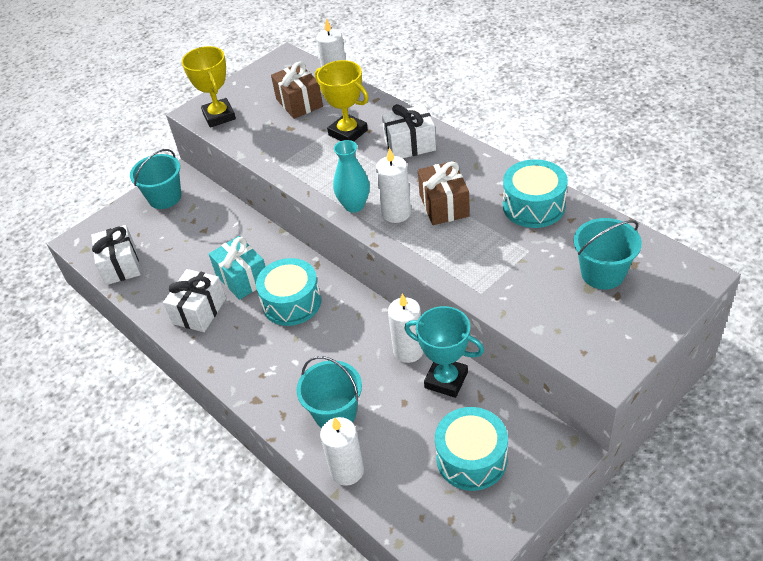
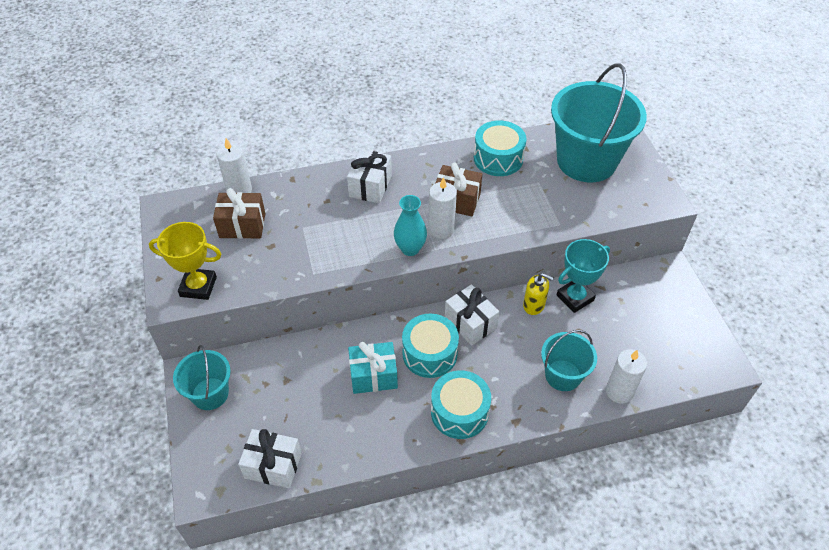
camera: 65 degrees left, 5 degrees up
white gift [163,269,226,332] -> white gift moved to [445,284,499,346]
yellow trophy [315,60,369,142] -> none
white candle [388,294,423,363] -> yellow soap dispenser [523,273,554,315]
turquoise drum [435,407,508,491] -> turquoise drum moved to [431,370,491,439]
turquoise bucket [574,218,642,290] -> turquoise bucket [551,63,647,182], size x1.87

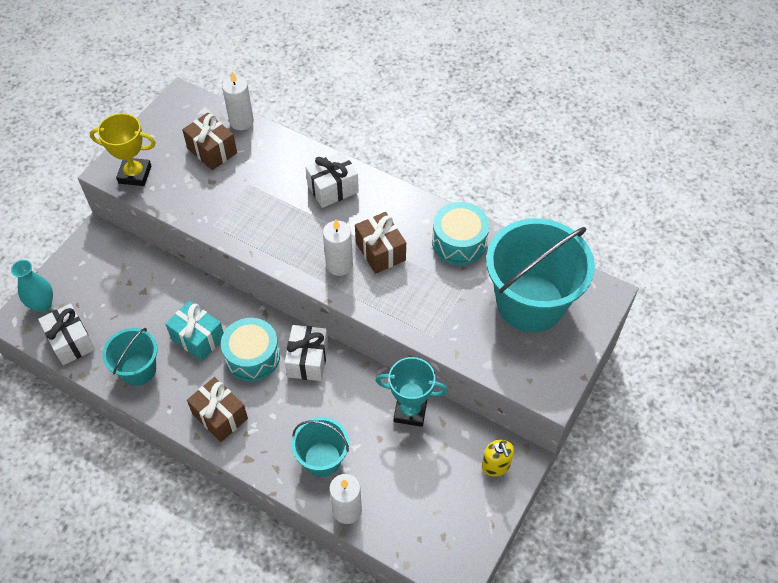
camera: 45 degrees right, 5 degrees up
yellow trophy [149,222,221,300] -> yellow trophy turned 45 degrees counterclockwise [90,113,156,186]
turquoise bucket [173,345,231,410] -> turquoise bucket moved to [102,328,158,386]
turquoise vase [394,195,427,256] -> turquoise vase moved to [11,260,53,312]
turquoise drum [431,370,491,439] -> brown gift [187,377,248,442]
yellow soap dispenser [523,273,554,315] -> yellow soap dispenser moved to [482,440,514,477]

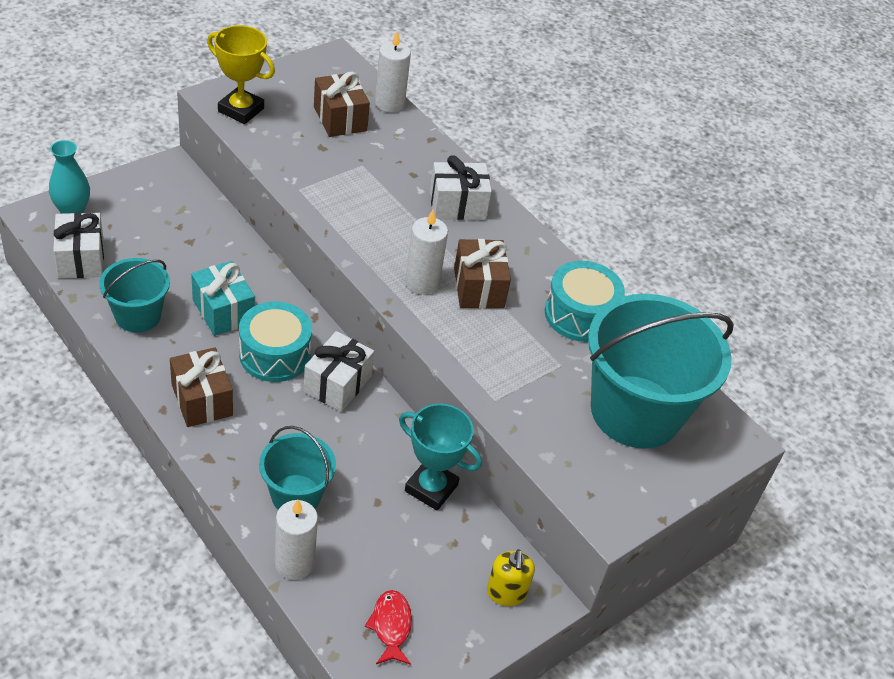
camera: 15 degrees right, 10 degrees down
none -> red fish [365,590,412,665]

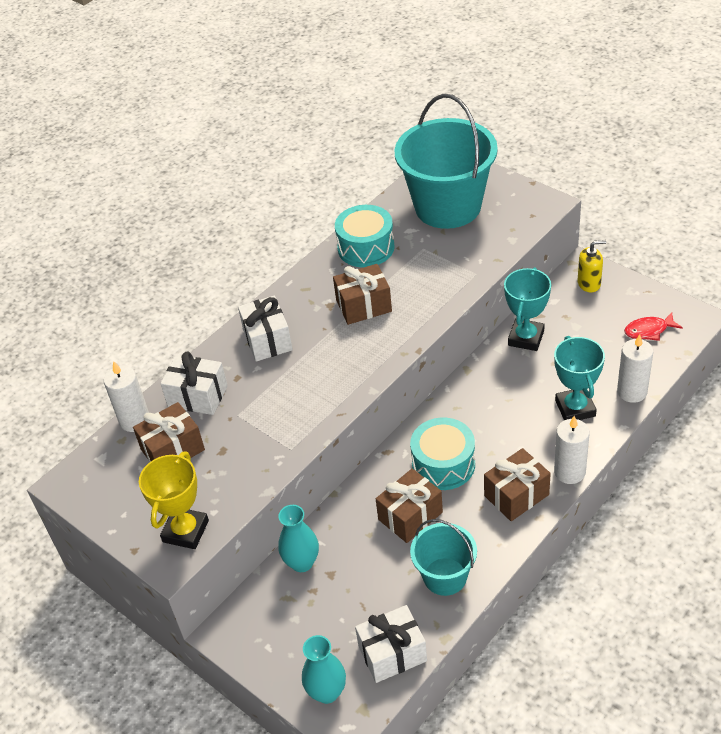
camera: 90 degrees left, 0 degrees up
turquoise gift [191,261,255,336] -> brown gift [376,469,443,543]
turquoise bucket [259,426,336,510] -> turquoise trophy [554,336,605,420]
white gift [304,331,374,412] -> white gift moved to [160,351,228,415]
white candle [405,210,448,295] -> white candle moved to [554,416,590,484]
none -> turquoise vase [278,505,319,572]

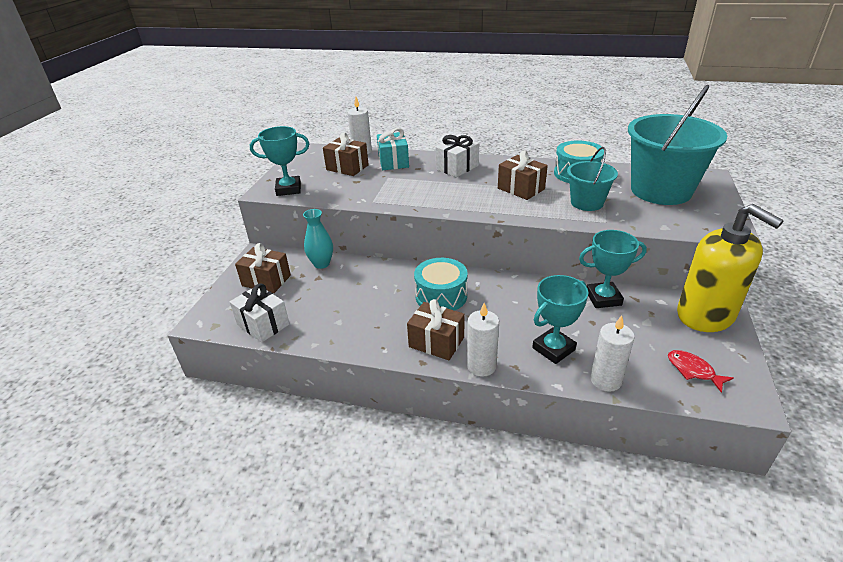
camera: 60 degrees right, 10 degrees down
yellow trophy [139,452,209,549] -> turquoise trophy [250,126,309,196]
white gift [160,351,228,415] -> turquoise gift [377,128,409,170]
turquoise vase [302,635,346,704] -> none
brown gift [376,469,443,543] -> brown gift moved to [235,243,291,293]
turquoise bucket [410,519,477,596] -> turquoise bucket moved to [567,147,618,211]
yellow soap dispenser [578,240,606,292] -> yellow soap dispenser [677,204,784,332], size x2.28

